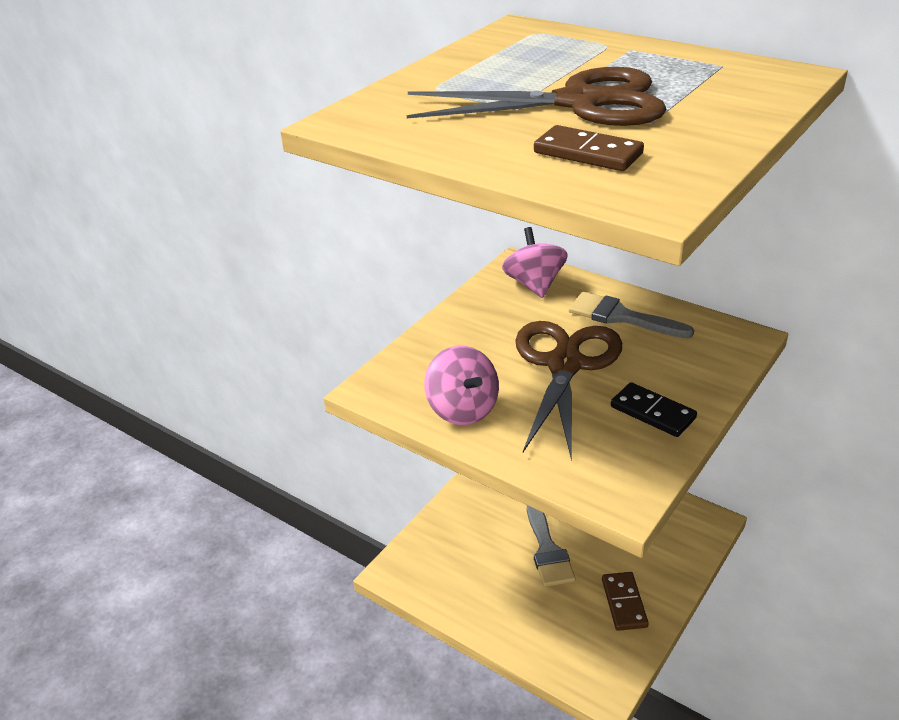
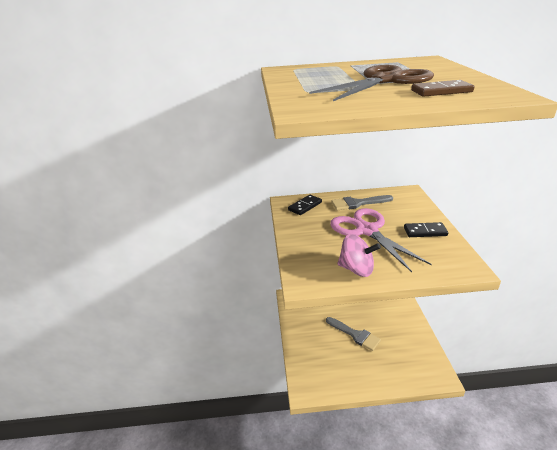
camera: 40 degrees left, 5 degrees down
pink spinning top [502,227,568,298] -> black domino [288,195,322,215]
brown scissors [515,321,622,461] -> pink scissors [330,208,432,272]
brown domino [602,572,649,631] -> none

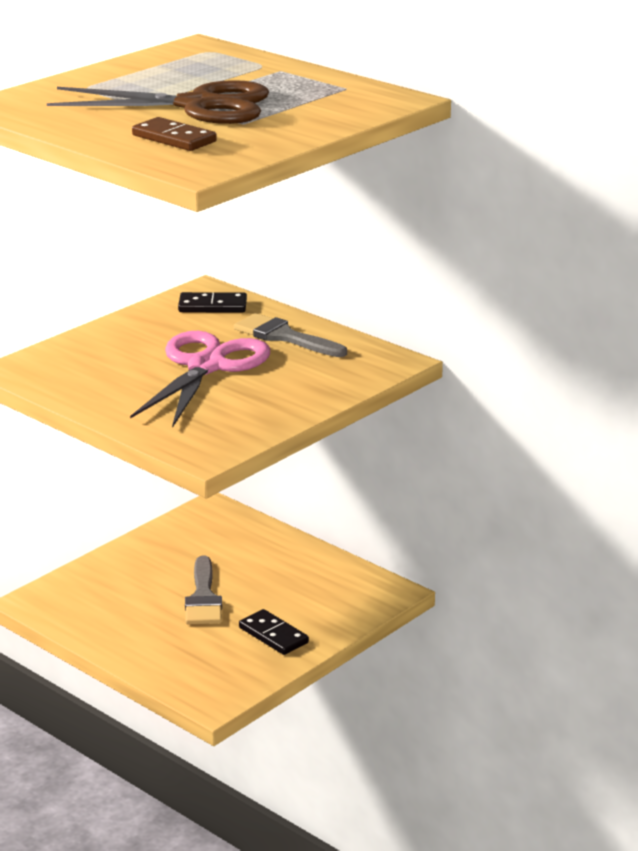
camera: 45 degrees right, 5 degrees down
pink spinning top [337,234,381,277] -> none
black domino [404,222,448,237] -> black domino moved to [239,609,309,655]

